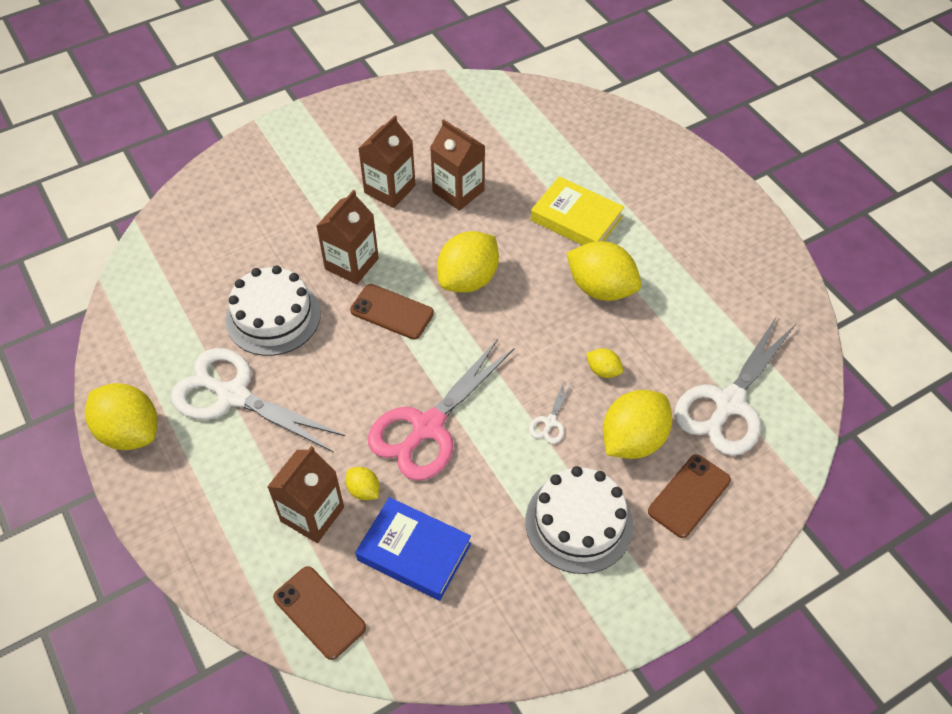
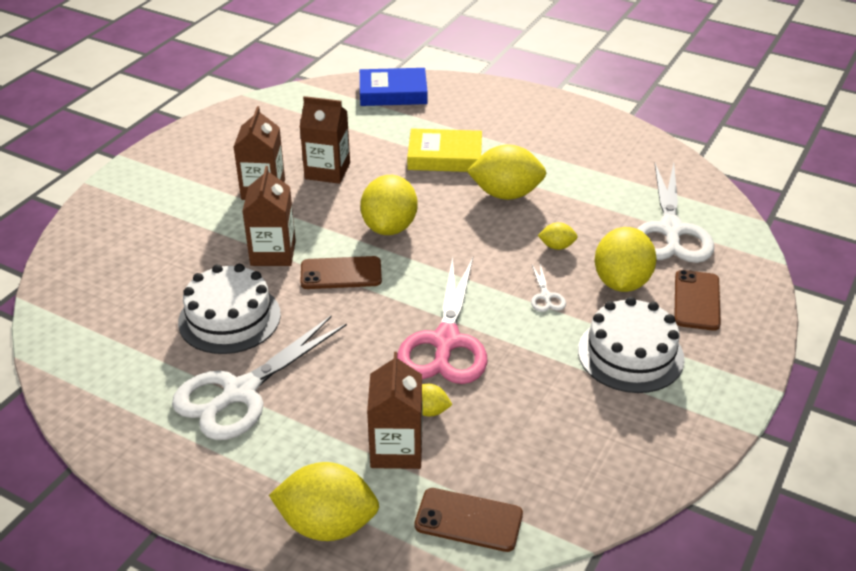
camera: 30 degrees left, 15 degrees down
yellow lemon [85,383,158,450] -> yellow lemon moved to [269,462,379,541]
white scissors [171,348,345,452] -> white scissors turned 45 degrees counterclockwise [172,316,347,440]
blue book [355,497,471,601] -> blue book moved to [360,68,428,106]

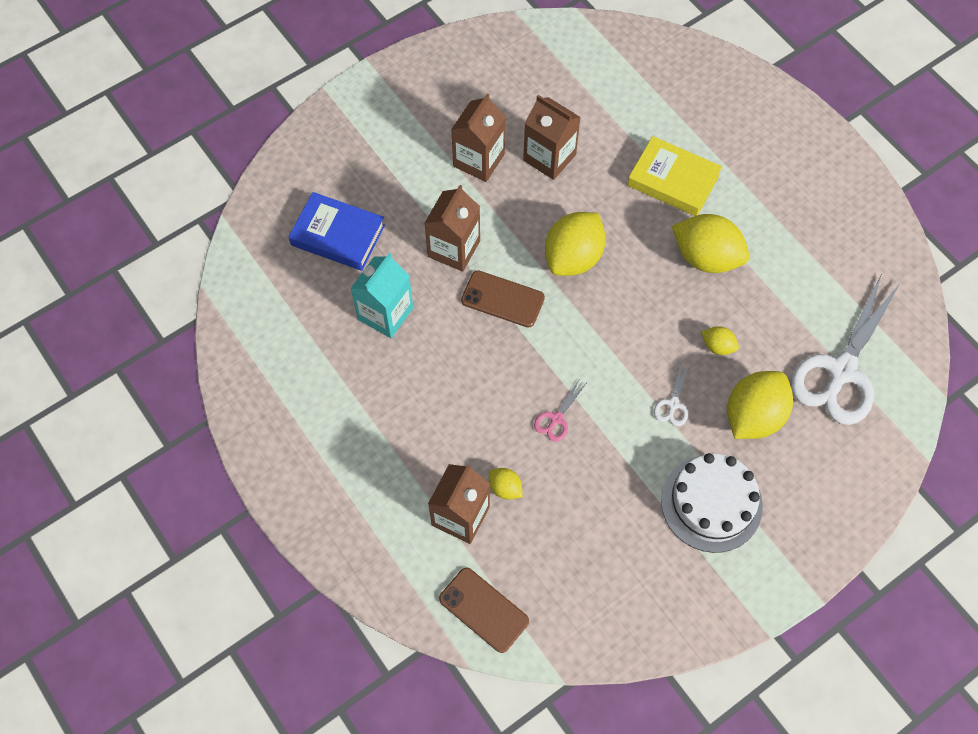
camera: 25 degrees right, 25 degrees up
white scissors [172,316,347,440] -> none
white cake [178,264,281,354] -> turquoise carton [350,253,413,338]
yellow lemon [269,462,379,541] -> none
blue book [360,68,428,106] -> blue book moved to [288,192,385,271]
pink scissors [397,257,488,384] -> pink scissors [534,378,586,442], size x0.41
brown phone [674,270,721,331] -> none

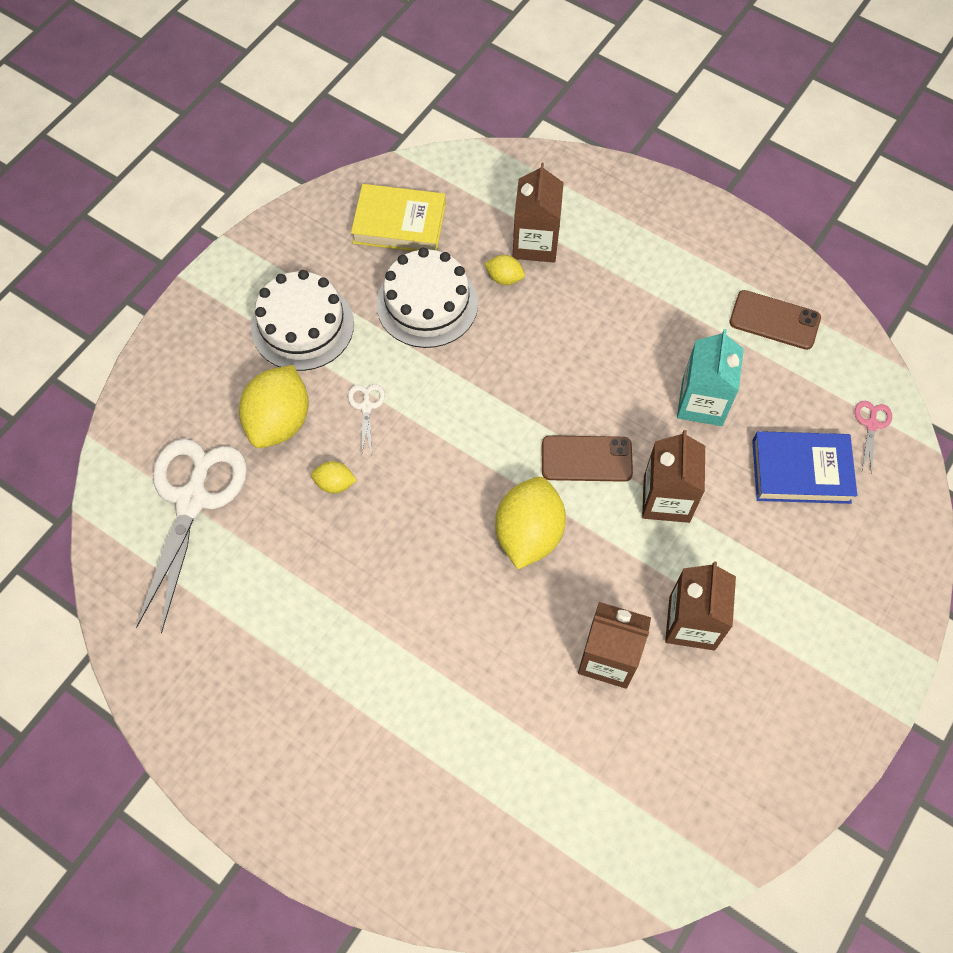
camera: 160 degrees right, 0 degrees up
brown phone [439,568,529,653] -> brown phone moved to [729,290,821,350]
pink scissors [534,378,586,442] -> pink scissors moved to [855,401,892,474]
yellow book [627,136,722,216] -> yellow book moved to [351,184,446,251]
yellow lemon [672,214,750,273] -> none
none -> white cake [376,248,478,348]

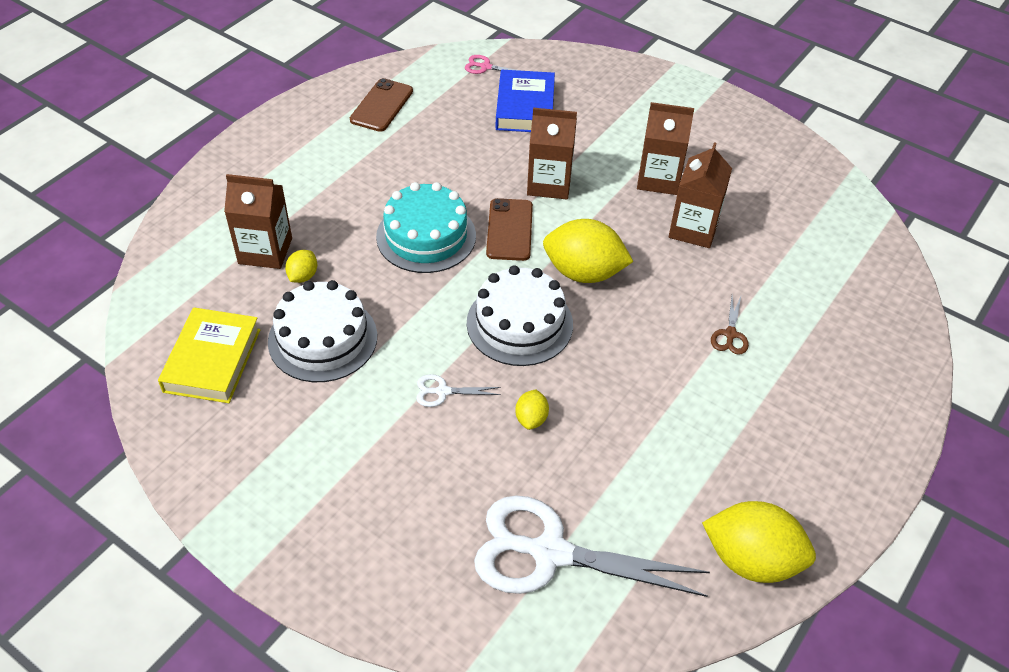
camera: 90 degrees left, 15 degrees down
yellow lemon [239,365,309,448] -> yellow lemon moved to [702,501,816,583]
white cake [251,270,354,371] -> white cake moved to [467,265,573,366]
turquoise carton [677,329,744,426] -> none
none -> turquoise cake [376,182,476,273]
none -> brown scissors [711,296,749,355]

